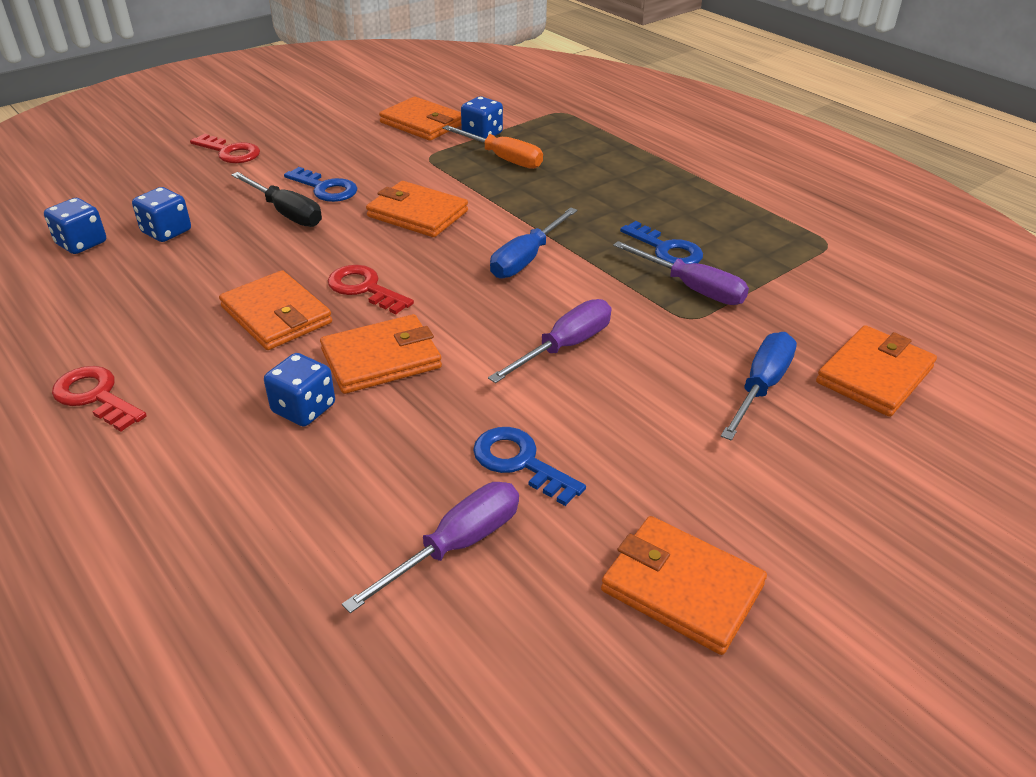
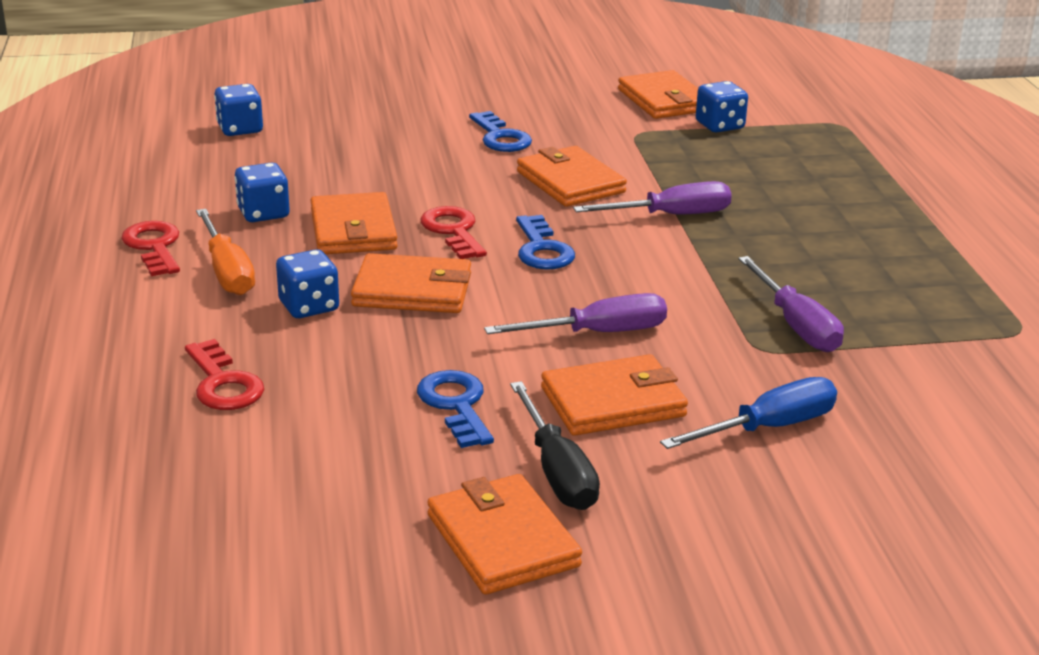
camera: 30 degrees right, 10 degrees down
blue dice [132,187,191,242] -> blue dice moved to [235,162,290,222]
red key [190,134,260,163] -> red key moved to [185,339,264,410]
black screwdriver [231,172,322,227] -> black screwdriver moved to [510,381,600,510]
purple screwdriver [342,482,519,613] -> purple screwdriver moved to [573,181,732,214]
orange screwdriver [443,125,543,169] -> orange screwdriver moved to [196,209,255,295]
blue screwdriver [490,207,578,278] -> none
blue key [620,221,703,264] -> blue key moved to [516,215,575,270]
orange wallet [816,325,937,417] -> orange wallet moved to [541,354,688,436]

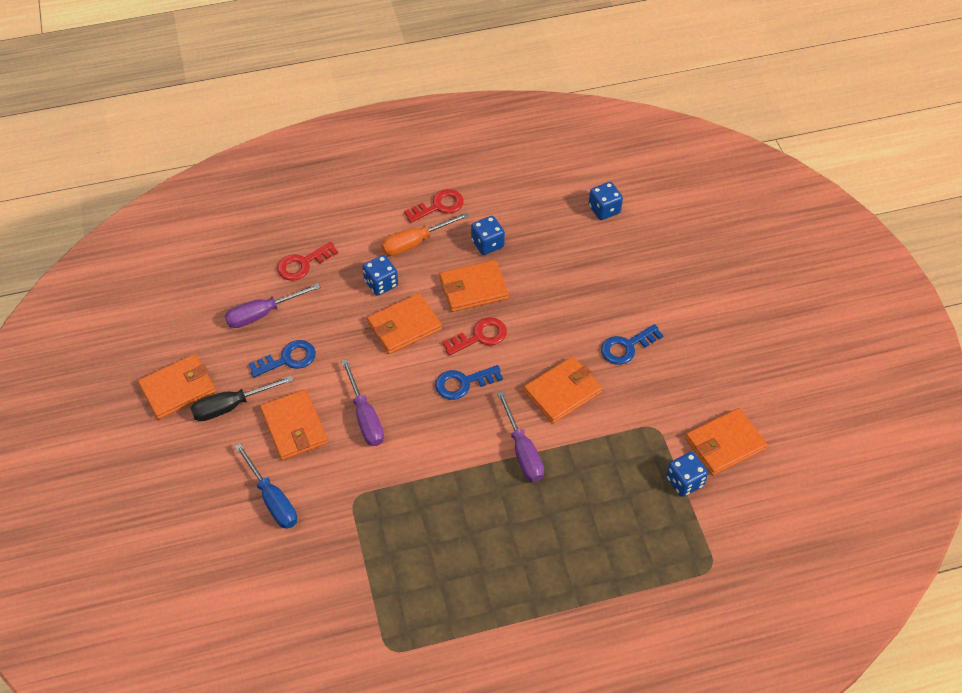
camera: 85 degrees right, 25 degrees up
orange wallet [351,253,471,313] -> orange wallet turned 60 degrees clockwise [367,293,442,354]
purple screwdriver [738,256,844,352] -> purple screwdriver moved to [225,283,321,328]

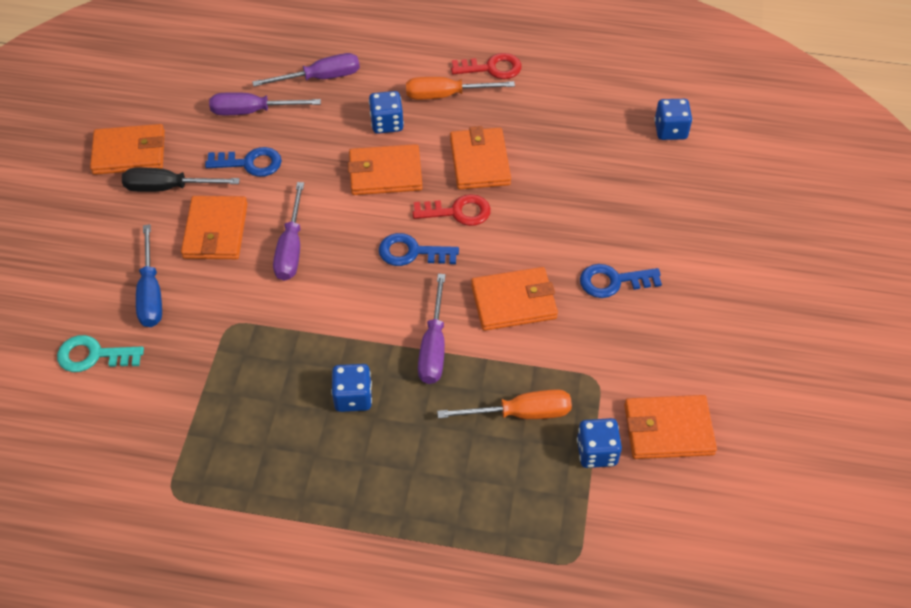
camera: 25 degrees right, 0 degrees up
red key [277,242,338,281] -> purple screwdriver [252,53,360,86]
orange wallet [439,260,509,312] -> orange wallet turned 75 degrees clockwise [450,126,511,189]
blue dice [471,216,505,255] -> blue dice moved to [331,364,372,412]
none -> turquoise key [57,335,144,372]
none -> orange screwdriver [437,389,572,419]

